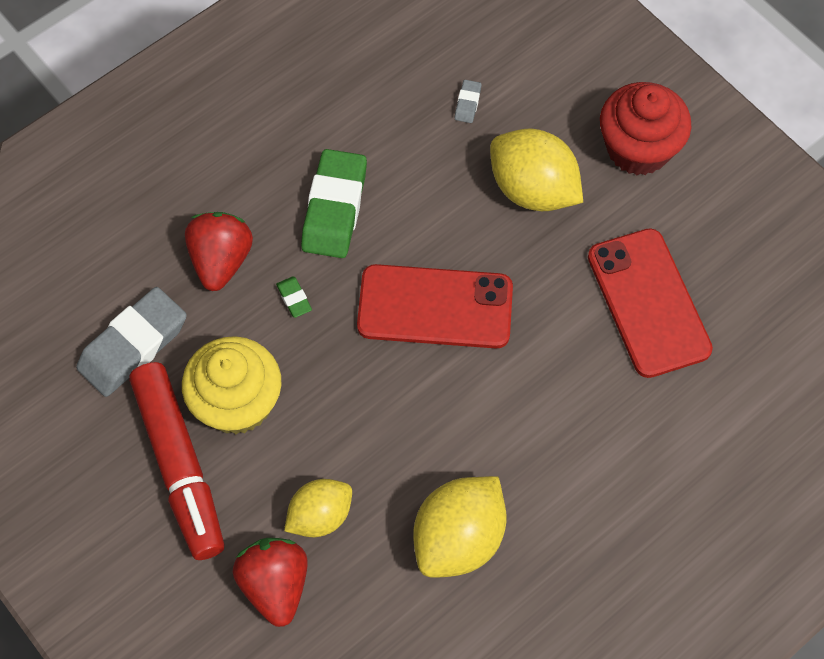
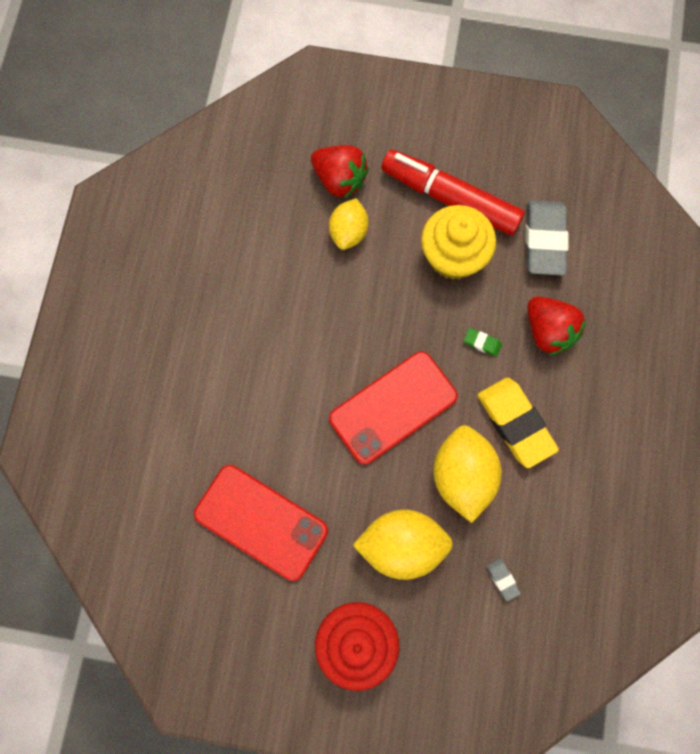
camera: 140 degrees right, 10 degrees up
green eraser [301,149,367,258] -> yellow eraser [478,378,559,468]
yellow lemon [413,476,507,578] -> yellow lemon moved to [433,425,502,523]

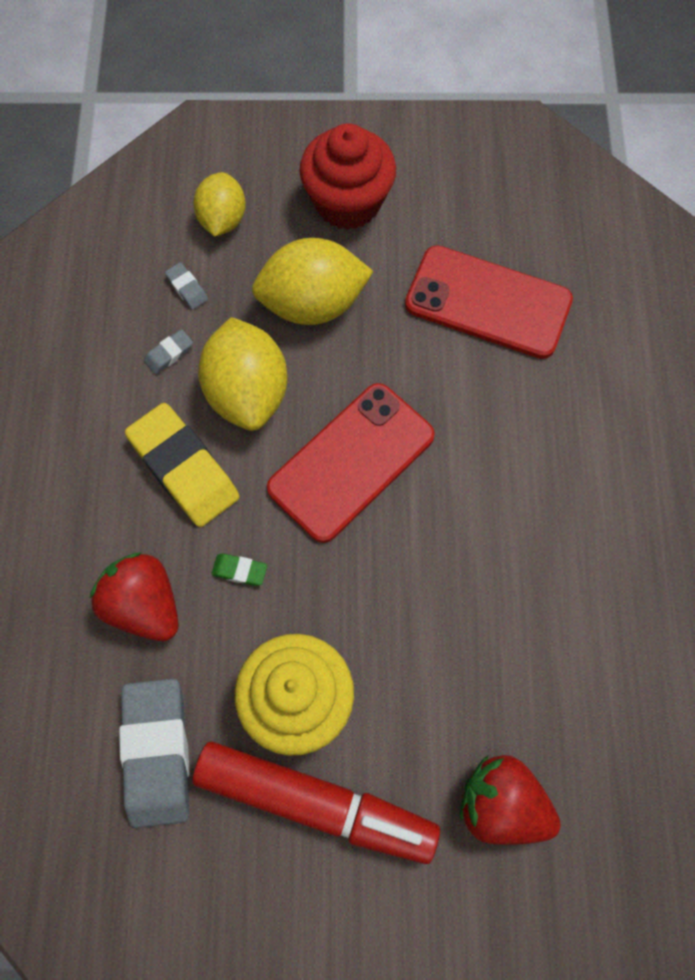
camera: 170 degrees right, 5 degrees down
yellow lemon [329,198,369,250] -> yellow lemon moved to [193,172,246,237]
none -> grey eraser [144,329,193,374]

